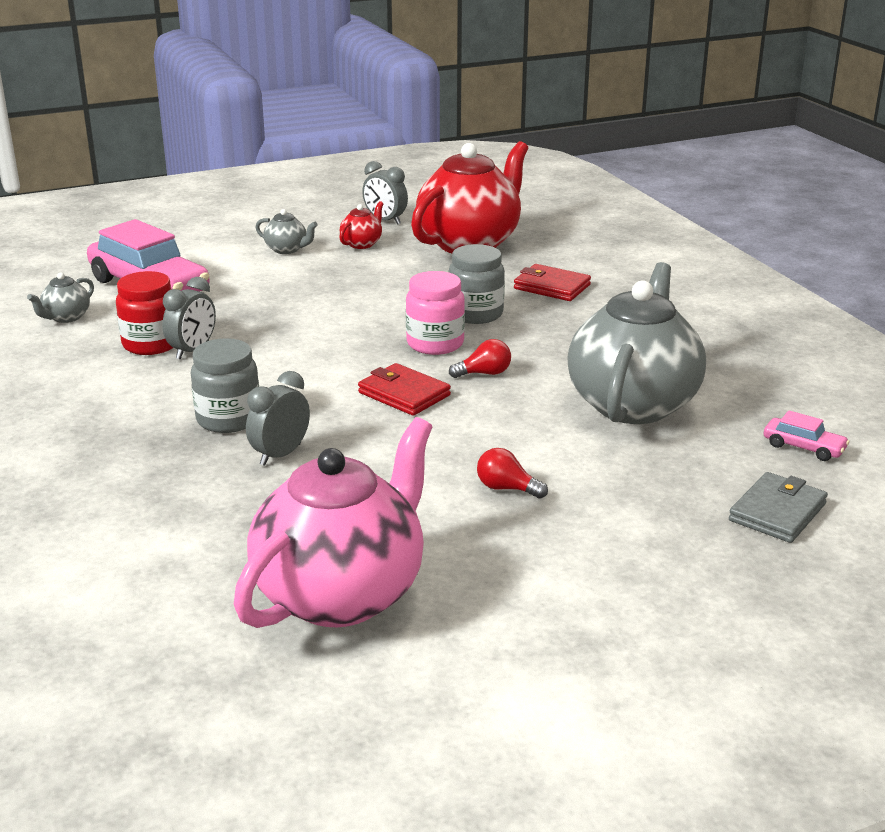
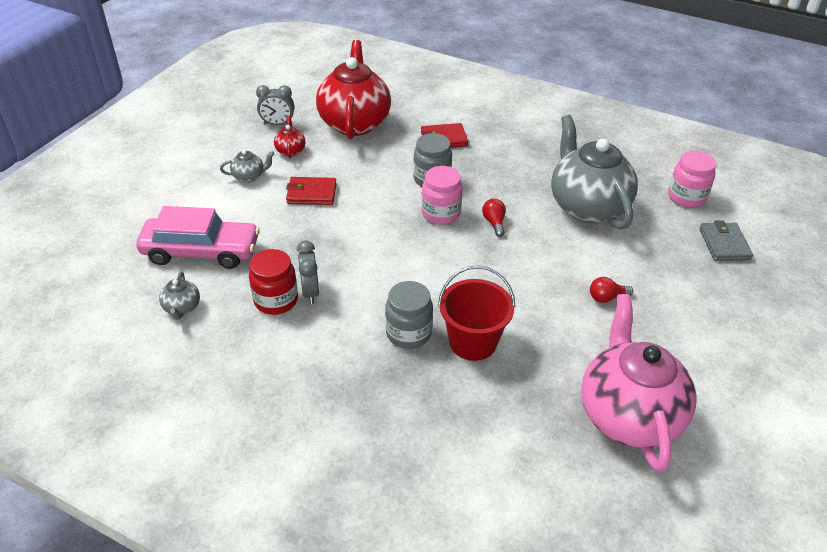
camera: 40 degrees left, 15 degrees up
grey clock [246,371,310,466] -> red bucket [438,265,515,361]
red wallet [358,363,451,416] -> red wallet moved to [286,177,336,205]
red light bulb [449,339,511,378] -> red light bulb turned 45 degrees counterclockwise [482,199,506,237]
pink car [764,410,850,461] -> pink jar [668,151,716,208]

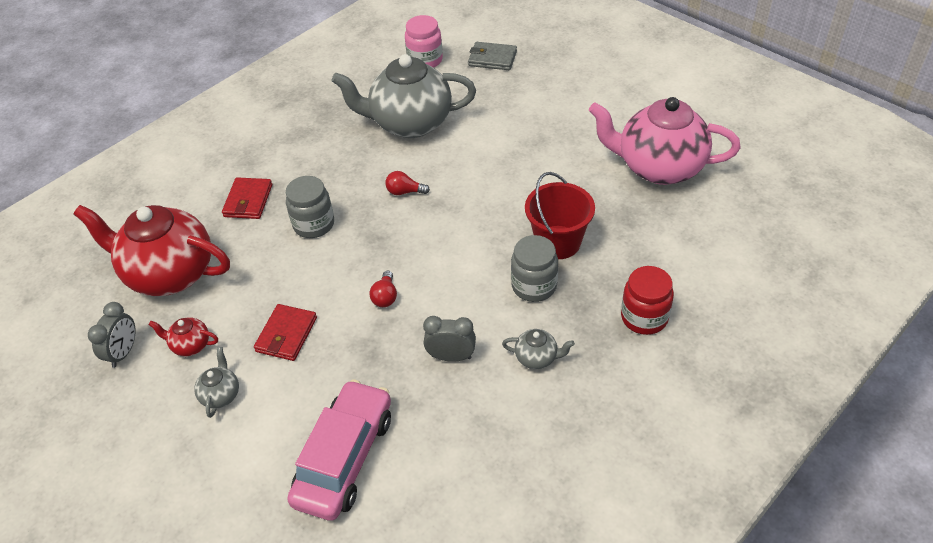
camera: 70 degrees left, 5 degrees up
grey teapot [159,272,200,320] -> grey teapot moved to [502,329,575,369]
red jar [249,249,298,315] -> red jar moved to [621,266,674,335]
pink jar [421,166,463,224] -> none
red light bulb [590,277,633,303] -> red light bulb moved to [369,271,397,307]

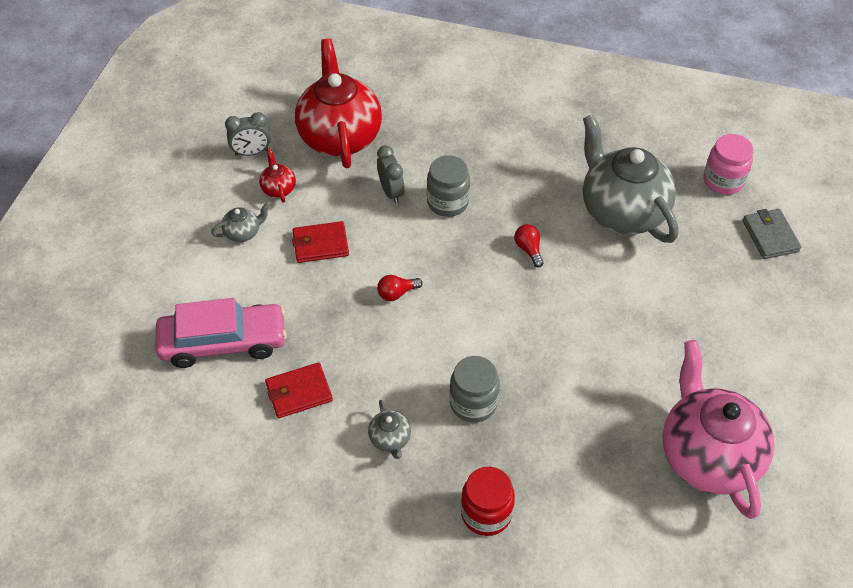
camera: 60 degrees right, 5 degrees up
red wallet [222,177,272,219] -> red wallet moved to [265,363,333,418]
grey clock [423,316,476,362] -> grey clock moved to [377,145,405,204]
red bucket [525,172,595,259] -> none

